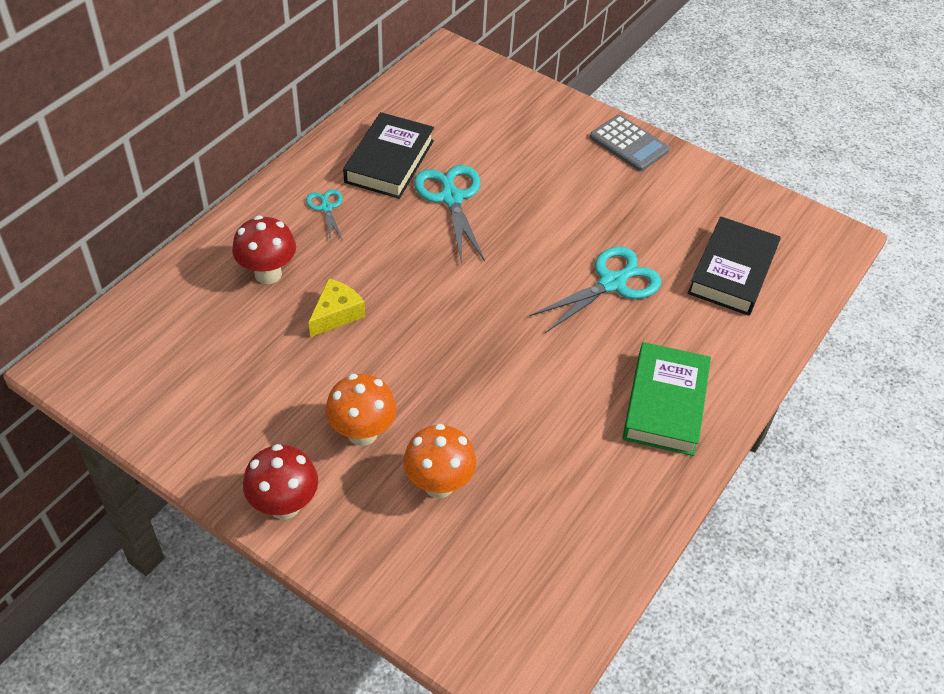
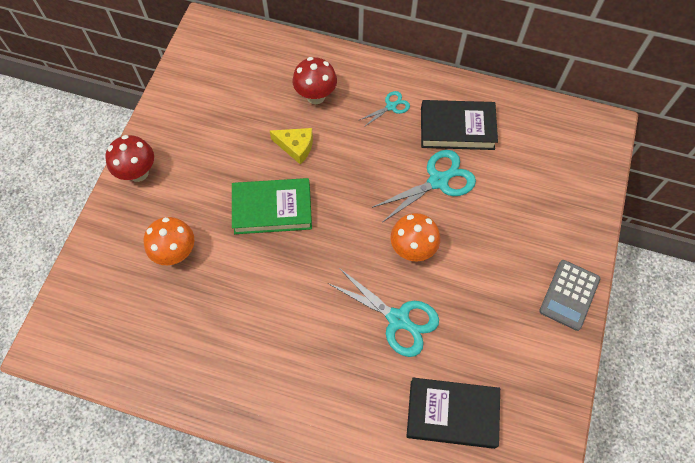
camera: 75 degrees right, 15 degrees up
orange mushroom [326,374,396,446] -> orange mushroom moved to [391,213,440,262]
green book [622,342,711,456] -> green book moved to [232,178,312,234]

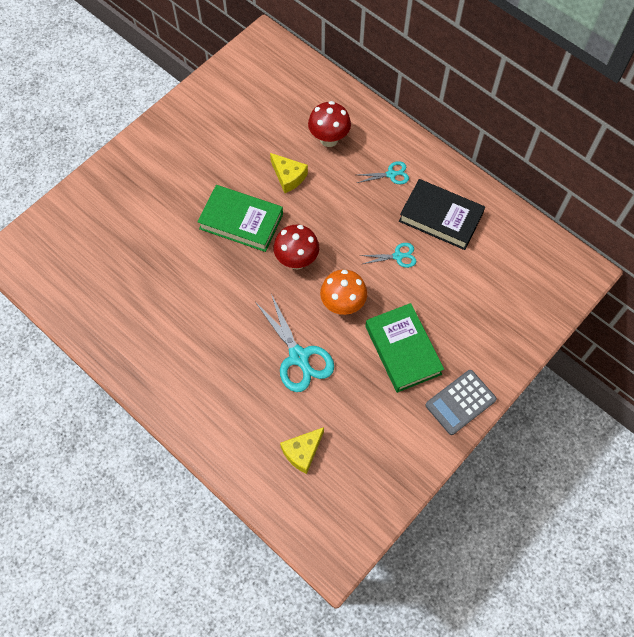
camera: 25 degrees right, 0 degrees up
red mushroom [105,135,154,182] -> red mushroom moved to [273,225,319,269]
orange mushroom [144,217,194,265] -> none
turquoise scissors [372,150,476,222] -> turquoise scissors [360,243,417,268], size x0.53
black book [406,378,500,449] -> yellow cheese [280,427,324,474]
none -> green book [365,303,444,393]

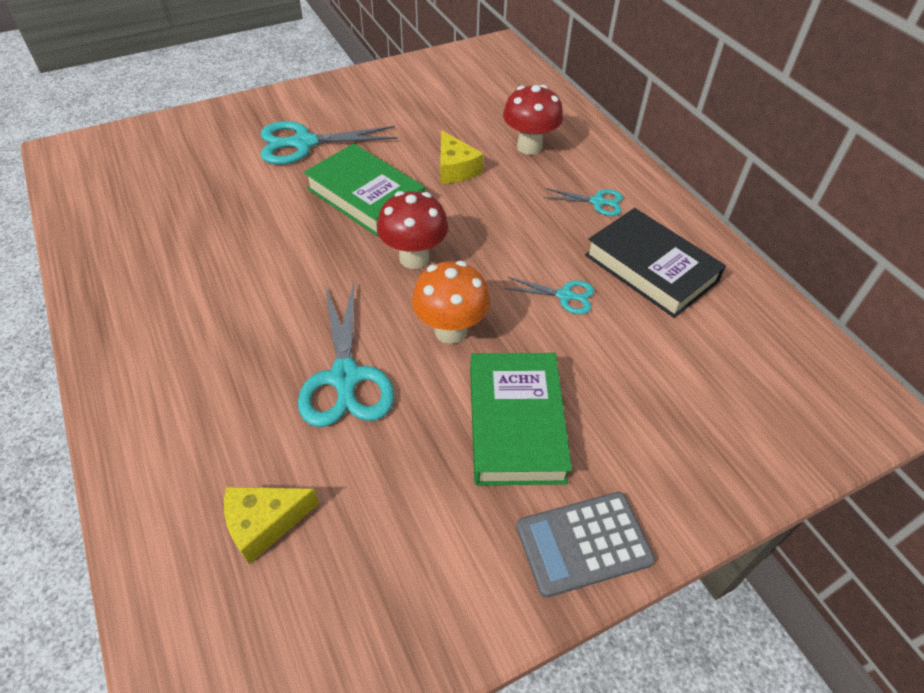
camera: 20 degrees right, 15 degrees down
none -> turquoise scissors [261,121,398,165]

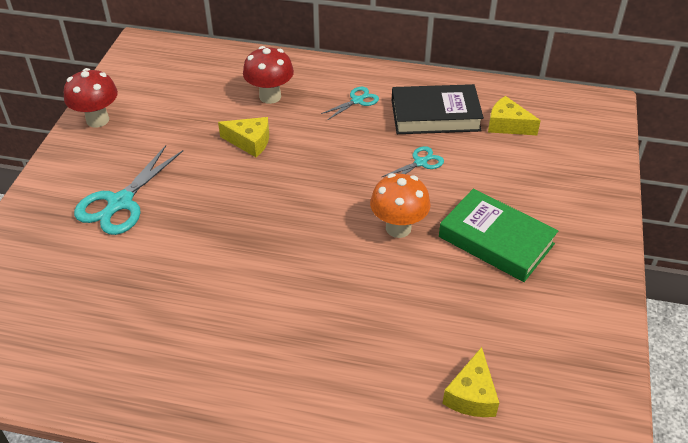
camera: 50 degrees left, 5 degrees down
turquoise scissors [298,282,394,427] -> none
green book [304,143,425,236] -> none
red mushroom [377,191,448,269] -> red mushroom moved to [64,68,118,127]
grey calculator [516,492,655,598] -> none
none -> yellow cheese [488,96,541,135]

